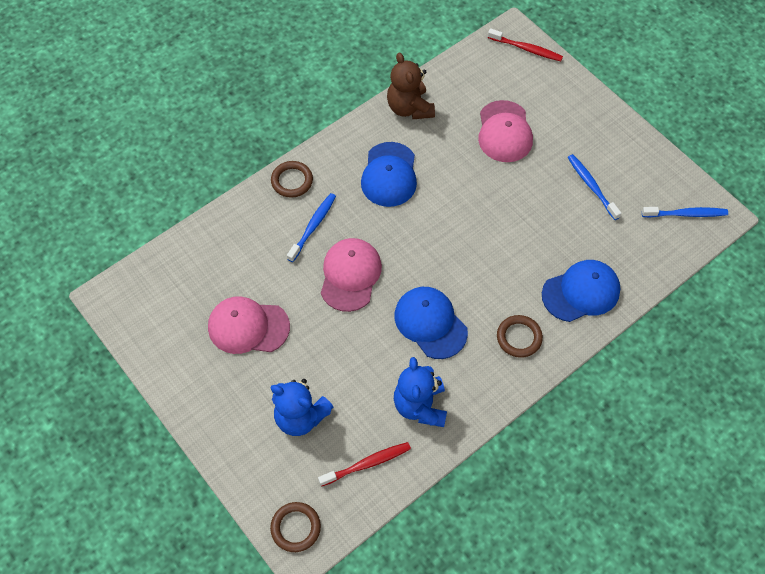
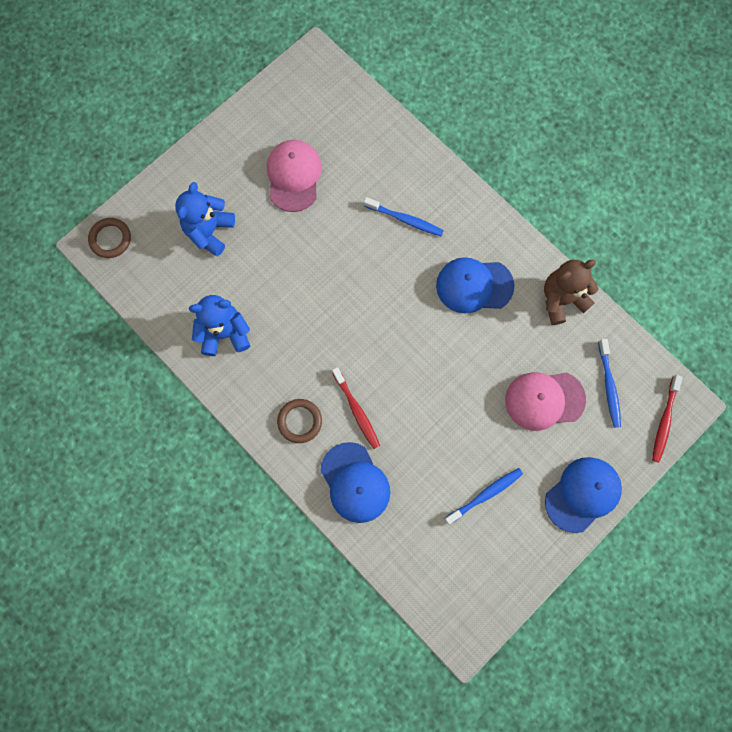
camera: 85 degrees right, 15 degrees up
brown ring [271,161,313,198] -> none
red toothbrush [318,442,411,486] -> red toothbrush moved to [332,367,380,449]
pink cap [321,238,382,312] -> none
blue cap [395,287,468,359] -> blue cap moved to [545,457,622,533]
blue toothbrush [642,207,728,218] -> blue toothbrush moved to [598,339,621,428]

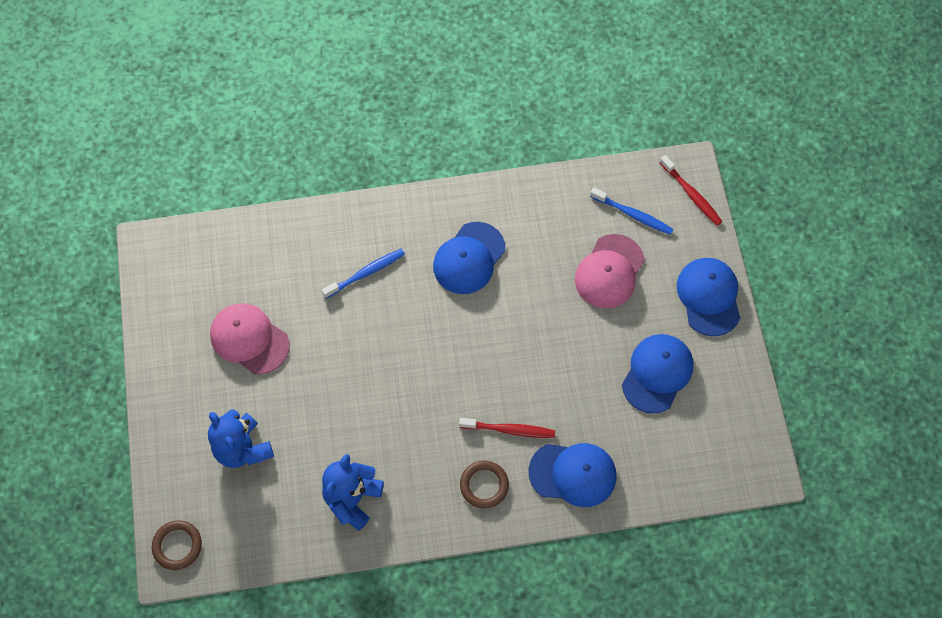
camera: 55 degrees left, 10 degrees down
blue toothbrush [444,468,523,525] -> blue cap [622,334,693,414]
brown teddy bear [544,260,598,325] -> none

